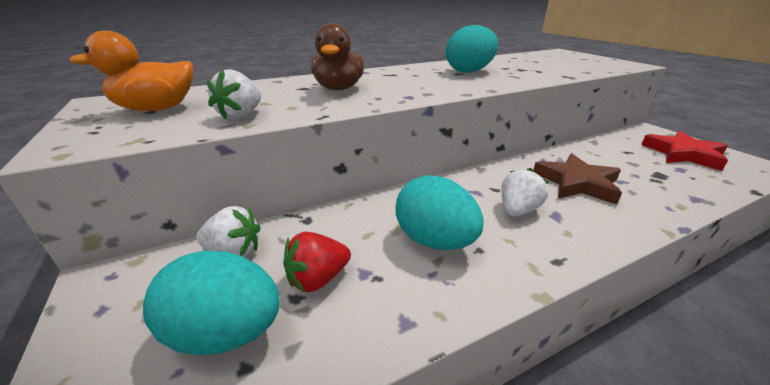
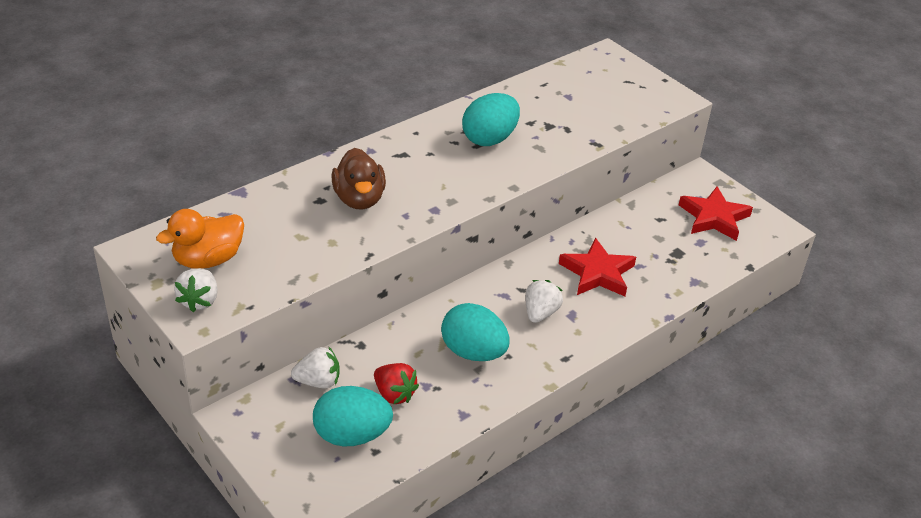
camera: 15 degrees left, 10 degrees up
white strawberry [207,69,261,120] -> white strawberry moved to [174,268,218,312]
red strawberry [283,232,351,292] -> red strawberry turned 90 degrees counterclockwise [374,363,419,404]
brown star [533,153,622,205] -> red star [559,238,636,296]

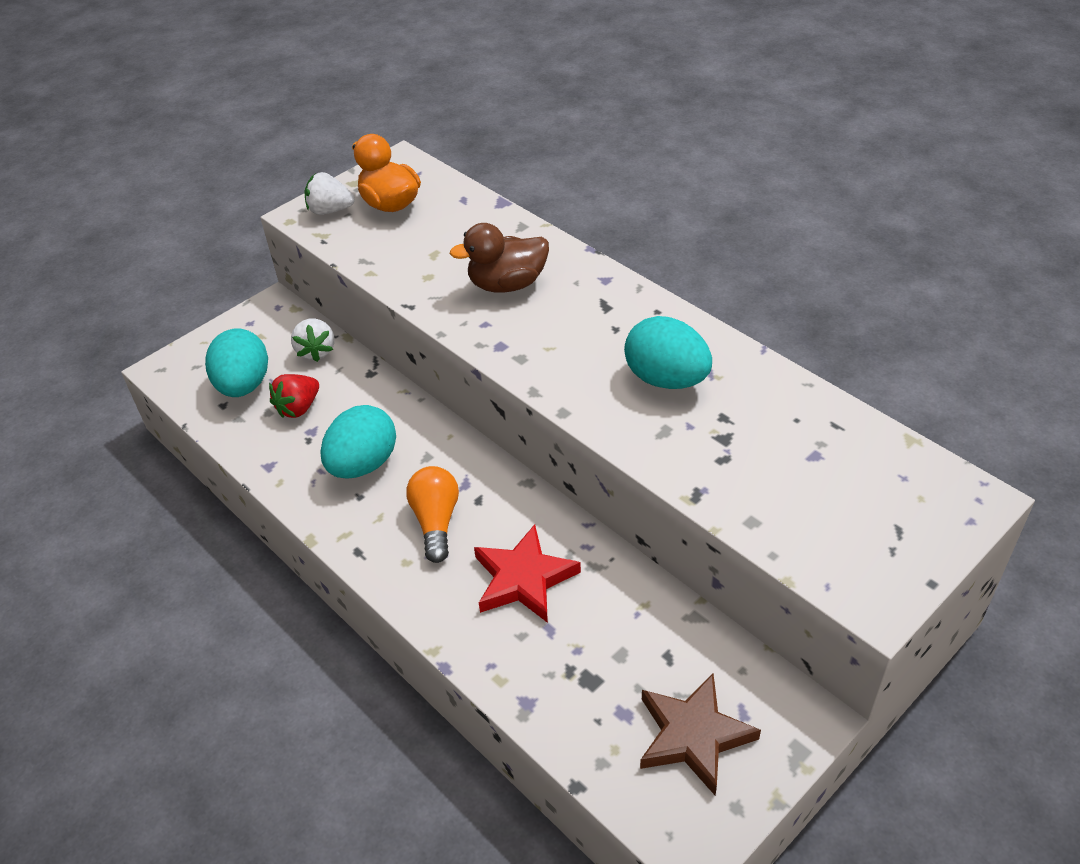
camera: 90 degrees right, 5 degrees up
white strawberry [525,280,563,323] -> orange light bulb [406,466,459,563]
red star [679,186,753,241] -> brown star [640,673,761,795]

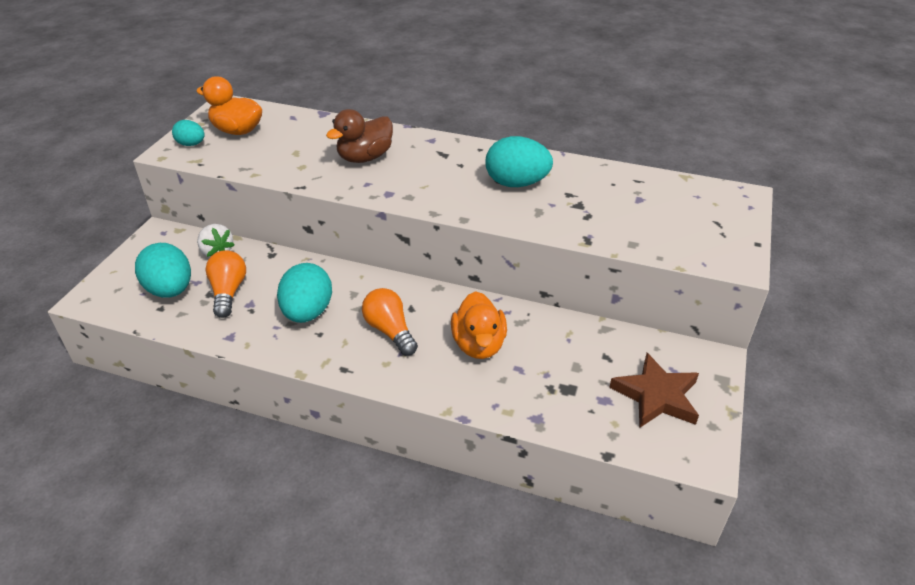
camera: 30 degrees left, 5 degrees down
red strawberry [269,374,319,418] -> orange light bulb [206,250,246,318]
white strawberry [304,172,355,215] -> turquoise egg [172,120,205,146]
red star [474,524,581,623] -> orange duck [451,291,507,359]

